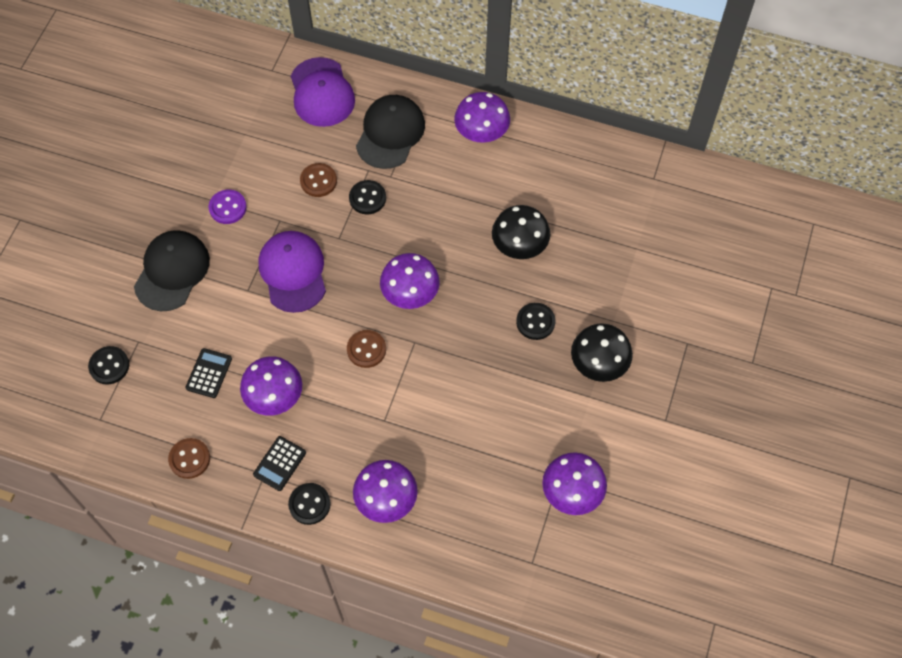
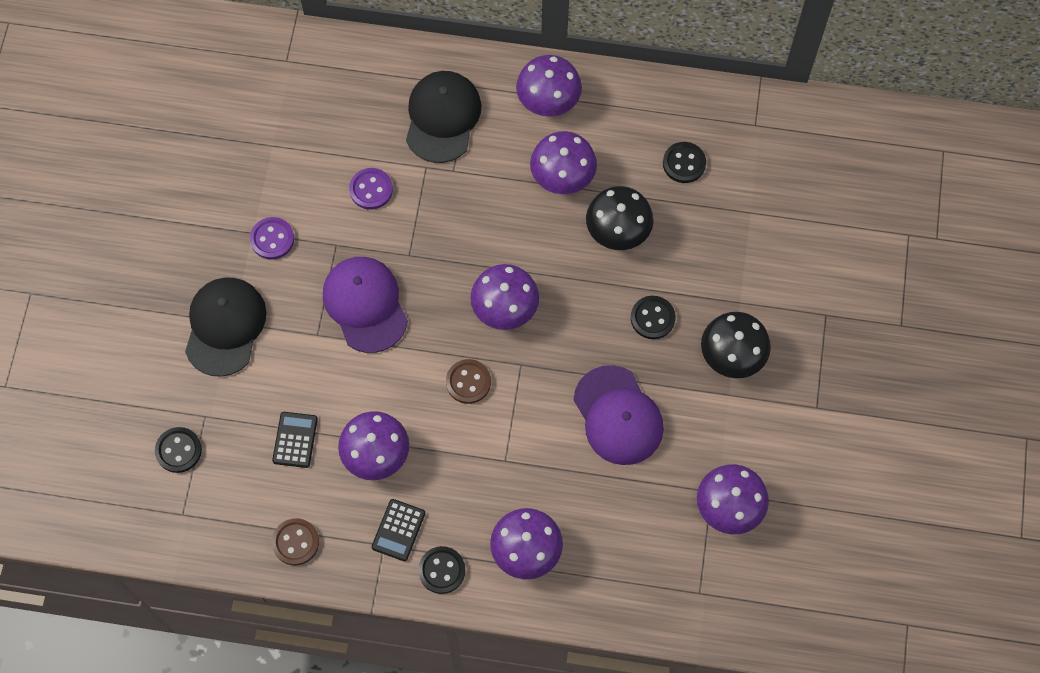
camera: 10 degrees left, 5 degrees up
purple cap [291,57,355,127] -> purple cap moved to [574,365,664,465]
brown button [300,163,337,197] -> purple button [349,168,393,210]
black button [349,180,386,215] -> black button moved to [663,142,706,183]
none -> purple mushroom [530,131,597,194]

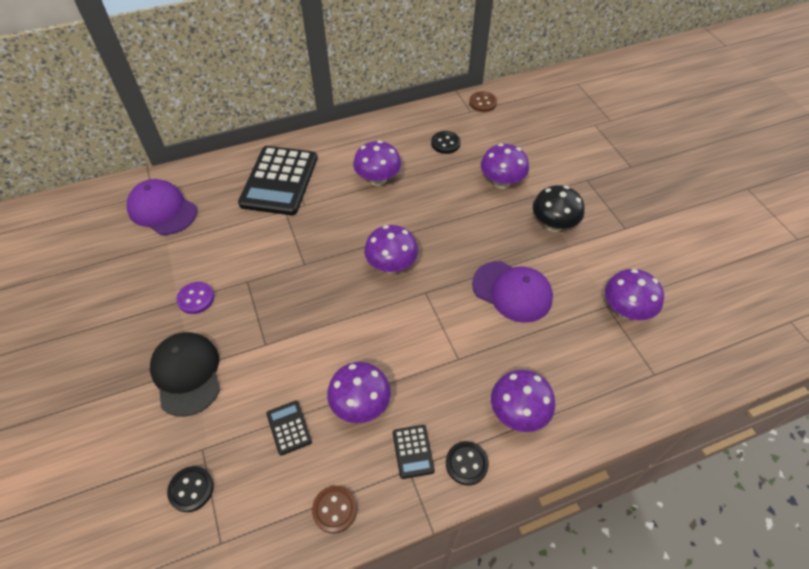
camera: 30 degrees left, 15 degrees down
purple cap [323,257,408,353] -> purple cap moved to [127,179,197,235]
purple button [349,168,393,210] -> none
black cap [406,71,481,163] -> black calculator [238,146,317,215]
brown button [446,359,491,404] -> brown button moved to [469,91,497,112]
purple mushroom [516,55,582,117] -> purple mushroom moved to [481,144,529,189]
black mushroom [586,186,654,250] -> none
black button [631,296,676,339] -> none

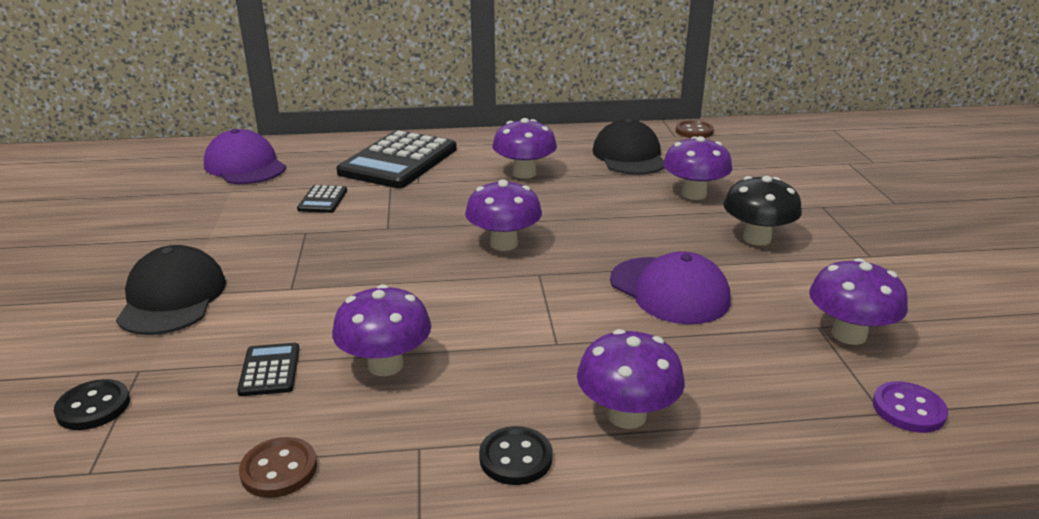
camera: 15 degrees right, 25 degrees down
purple button [176,282,214,314] -> purple button moved to [873,381,948,433]
black calculator [393,425,435,479] -> black calculator moved to [297,185,347,213]
black button [431,131,461,154] -> black cap [592,119,664,175]

